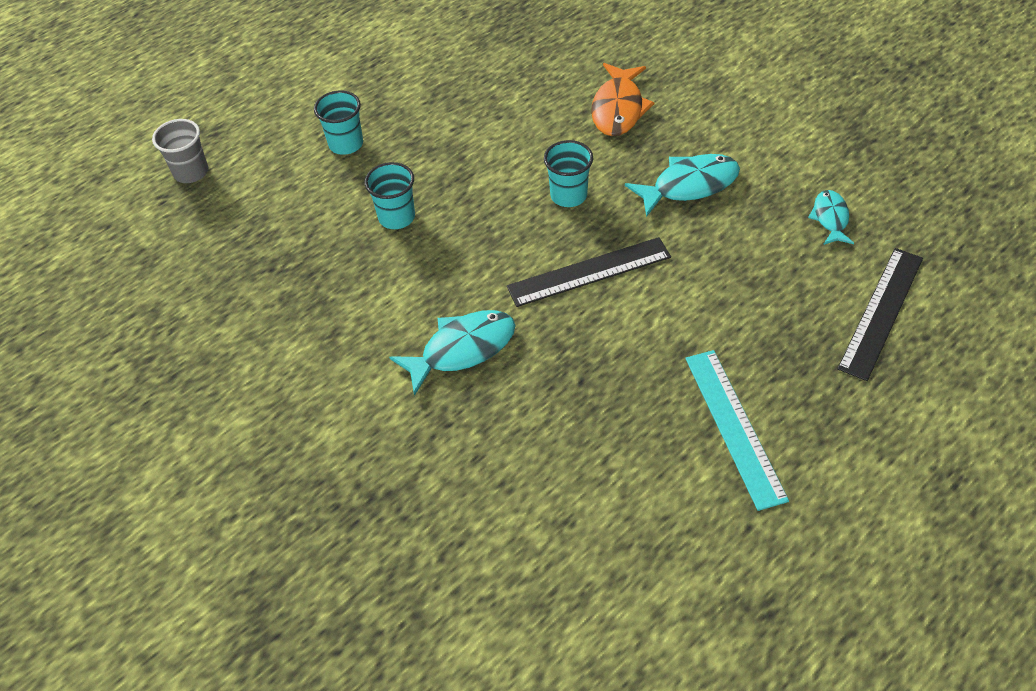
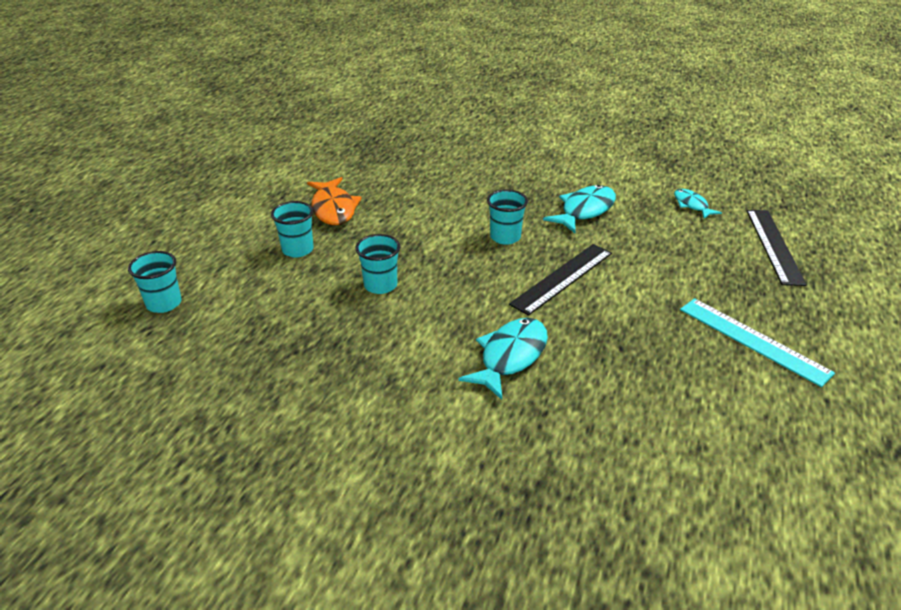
camera: 30 degrees left, 15 degrees down
grey cup [152,119,208,183] -> turquoise cup [128,251,182,313]
orange fish [591,63,655,136] -> orange fish moved to [307,177,362,225]

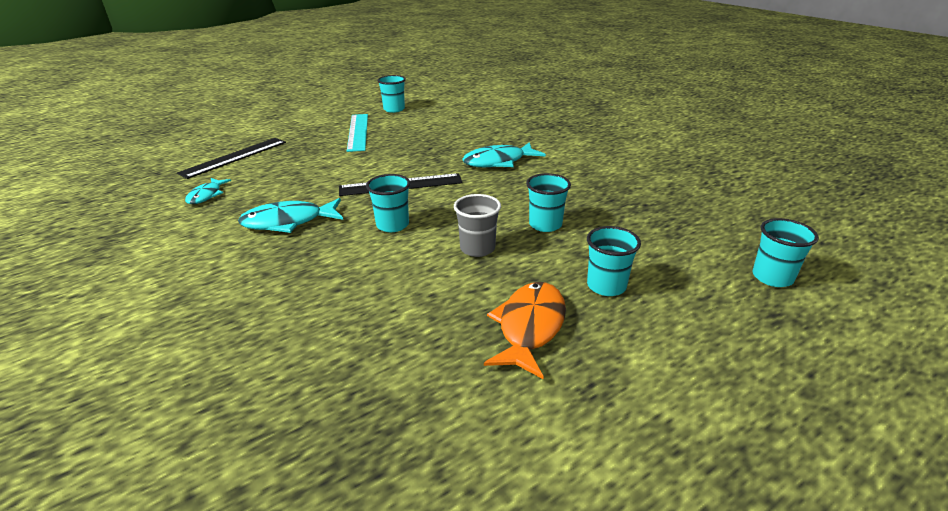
camera: 145 degrees left, 5 degrees down
none -> turquoise cup [377,75,406,113]
none -> grey cup [454,194,501,257]

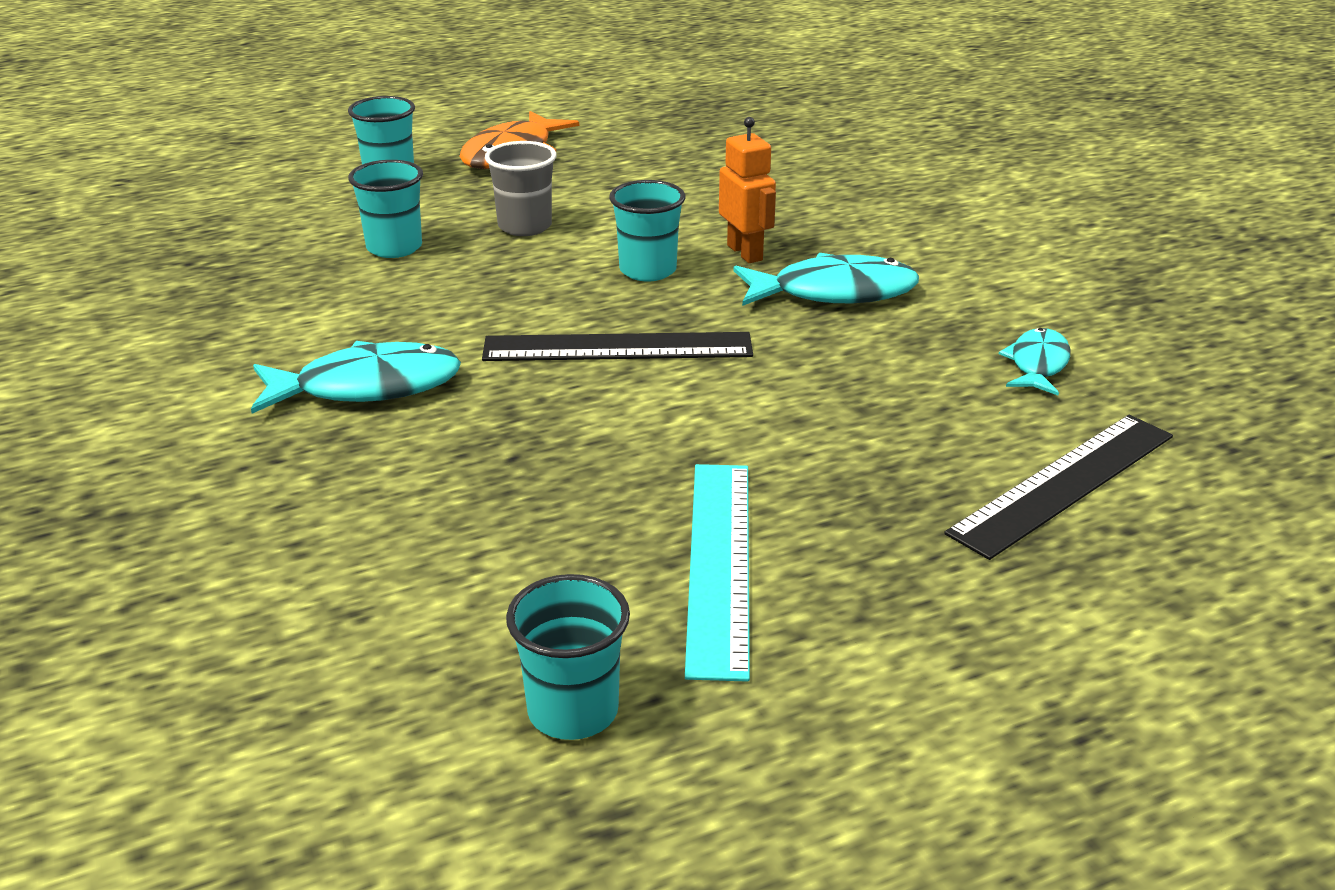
camera: 170 degrees left, 0 degrees up
turquoise cup [752,218,819,287] -> none
none -> orange robot [719,117,776,263]

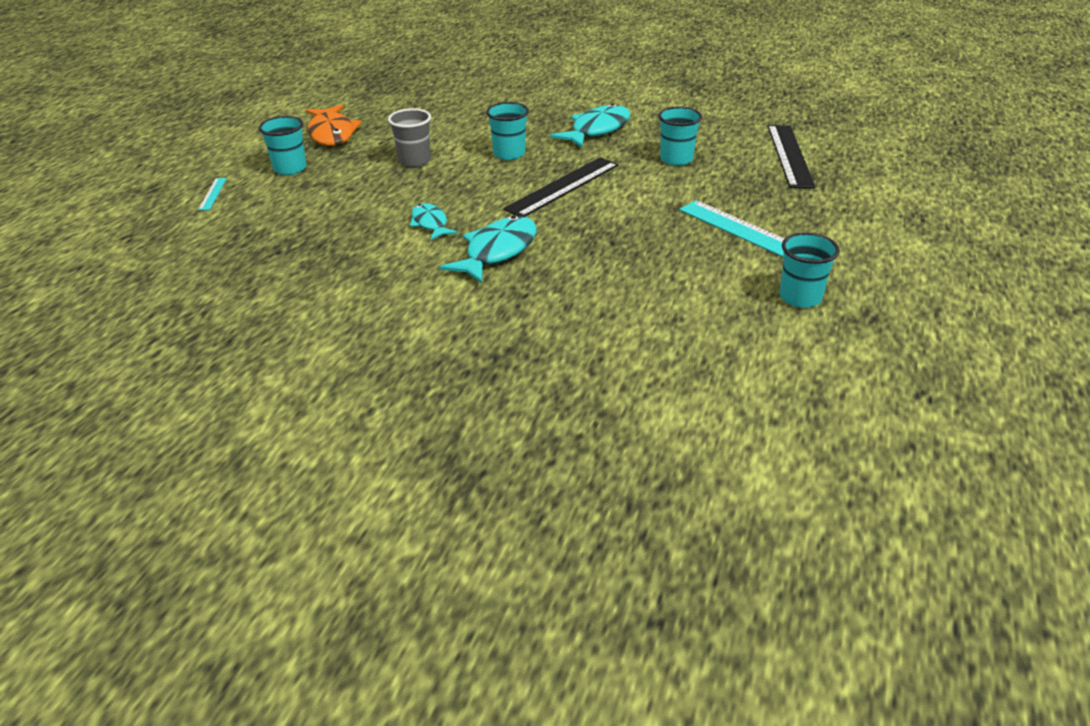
camera: 45 degrees left, 5 degrees up
turquoise cup [348,160,423,258] -> turquoise cup moved to [658,106,702,166]
orange robot [719,117,776,263] -> none
turquoise fish [999,328,1071,395] -> turquoise fish moved to [410,203,458,240]
none -> turquoise ruler [198,178,227,210]

